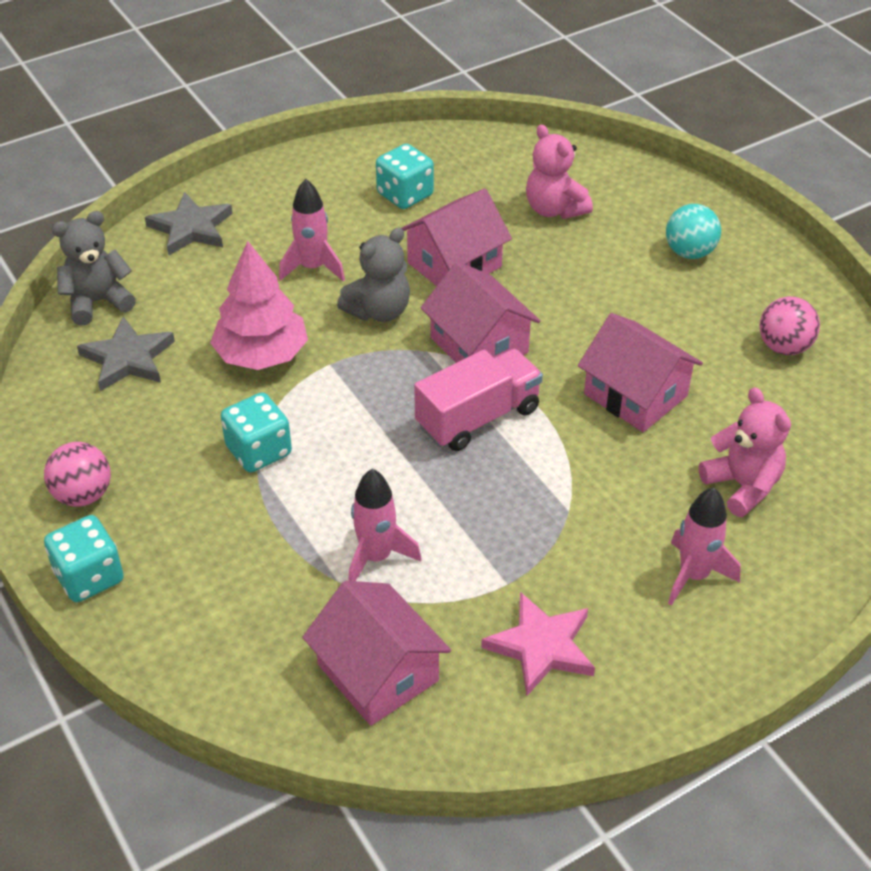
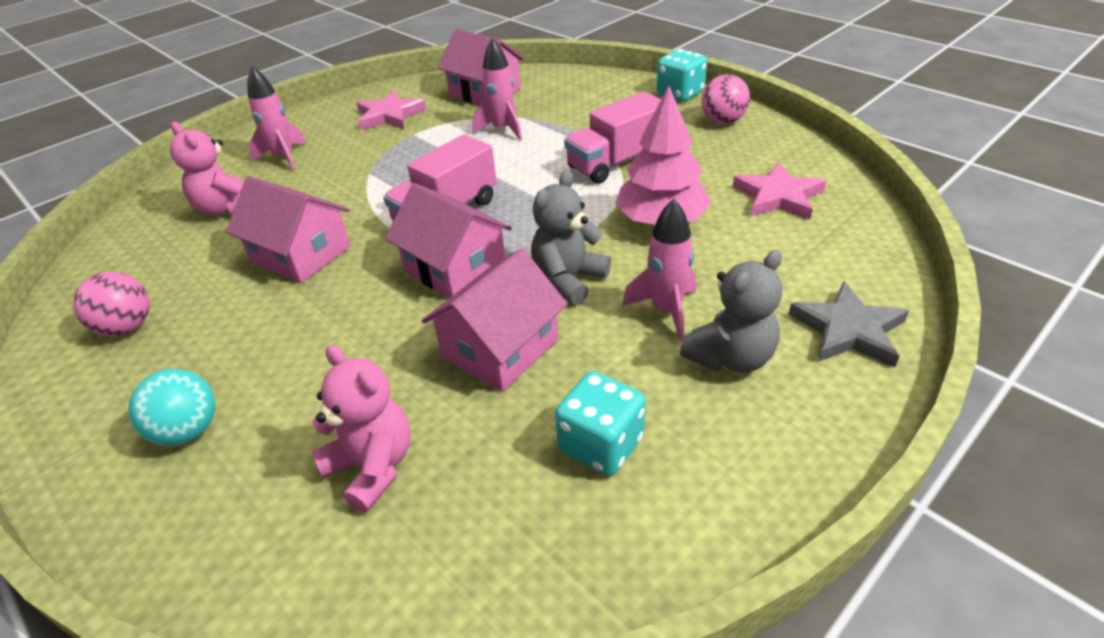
camera: 170 degrees right, 5 degrees down
grey teddy bear [52,211,136,326] -> grey teddy bear moved to [680,250,782,373]
grey star [77,317,175,391] -> pink star [733,162,826,219]
turquoise dice [221,392,292,472] -> pink truck [564,91,661,184]

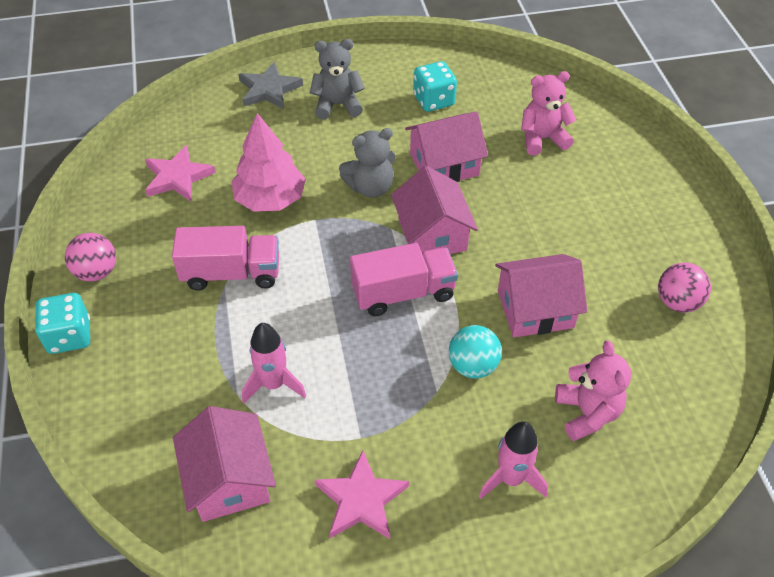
camera: 150 degrees left, 10 degrees up
turquoise ball [128,369,216,446] -> turquoise ball moved to [449,325,502,378]
pink house [226,176,351,283] -> pink house turned 75 degrees counterclockwise [495,254,588,337]
pink teddy bear [311,345,411,512] -> pink teddy bear turned 90 degrees clockwise [521,71,576,156]
pink rocket [622,199,696,341] -> none

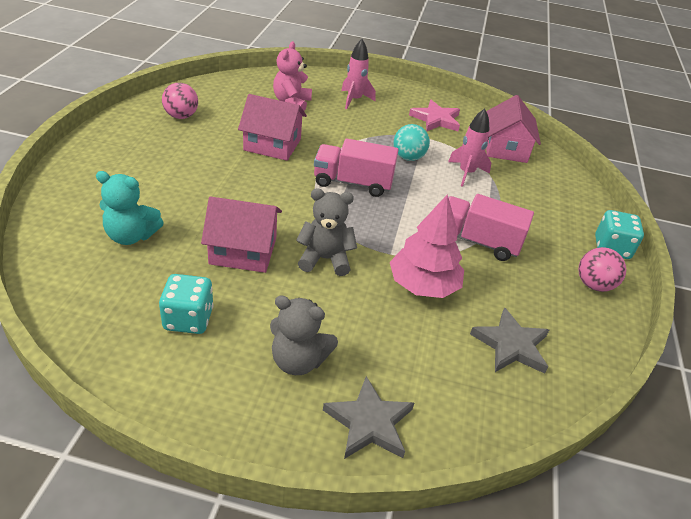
camera: 160 degrees left, 10 degrees down
pink star [145,145,216,201] -> grey star [470,307,549,374]
pink house [391,166,478,254] -> none
turquoise ball [449,325,502,378] -> turquoise ball moved to [393,124,430,161]
pink teddy bear [521,71,576,156] -> turquoise teddy bear [96,171,164,245]

